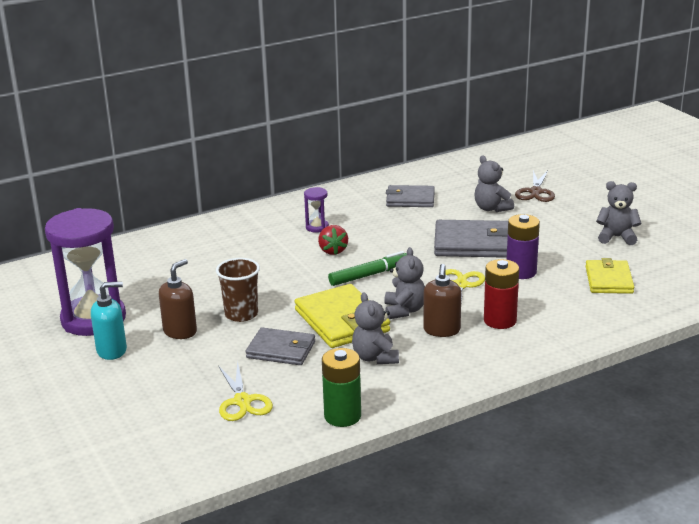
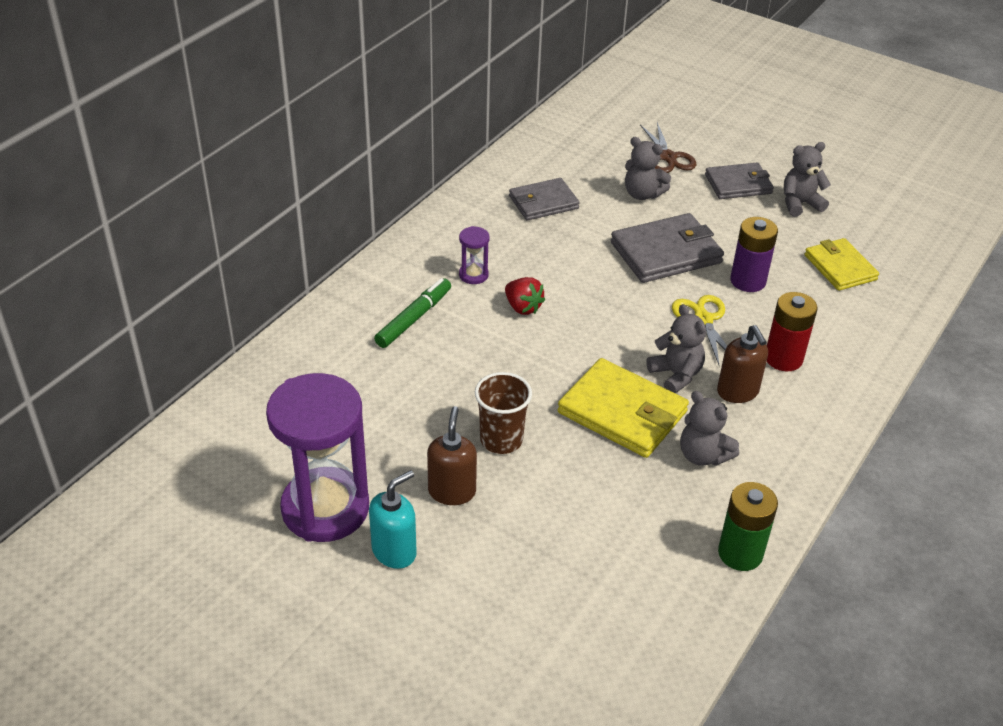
camera: 30 degrees left, 15 degrees up
yellow scissors [218,362,273,421] -> none
grey wallet [246,327,315,365] -> grey wallet moved to [705,162,774,199]
green marker [328,251,407,286] -> green marker moved to [374,278,451,348]

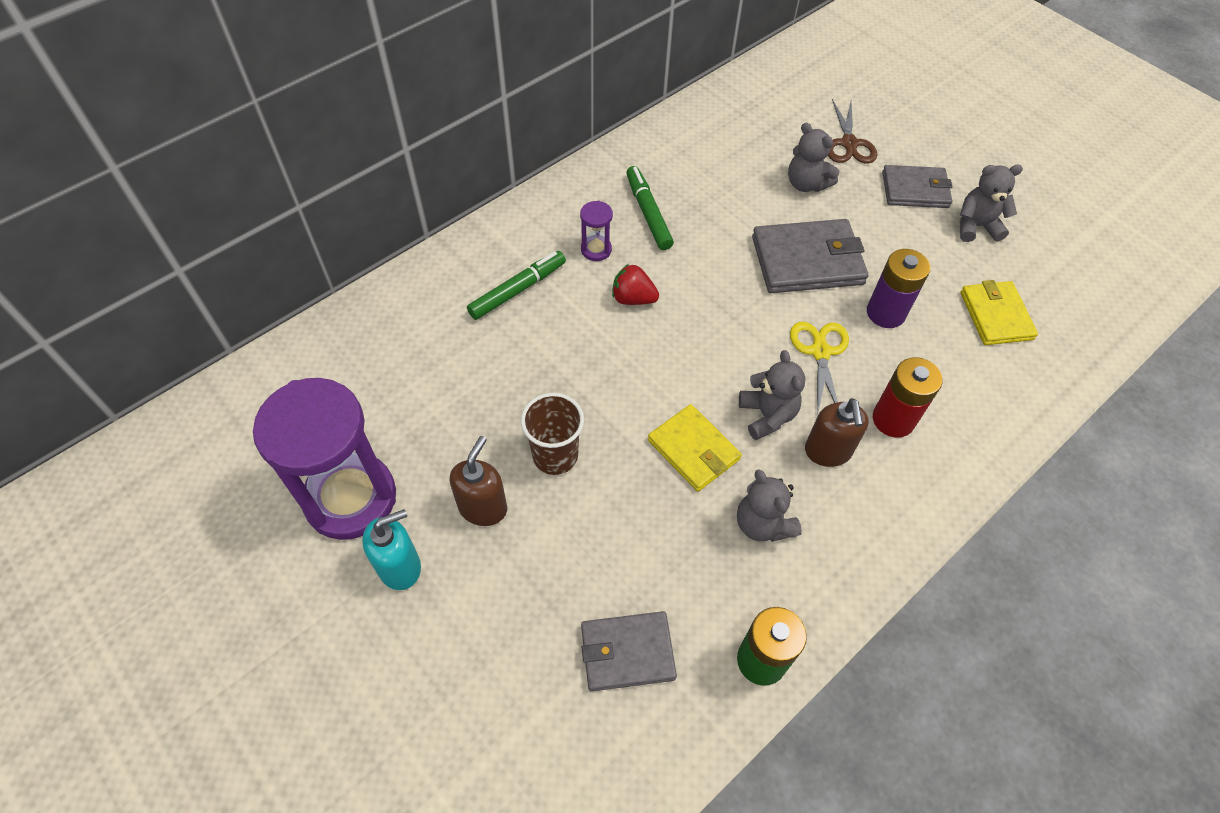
camera: 15 degrees right, 15 degrees up
red strawberry [505,277,545,315] -> red strawberry turned 135 degrees clockwise [612,264,659,305]
grey wallet [509,178,580,221] -> grey wallet moved to [581,611,677,692]
yellow wallet [558,358,689,458] -> yellow wallet [648,404,742,492], size x0.67
none -> green marker [626,166,674,250]

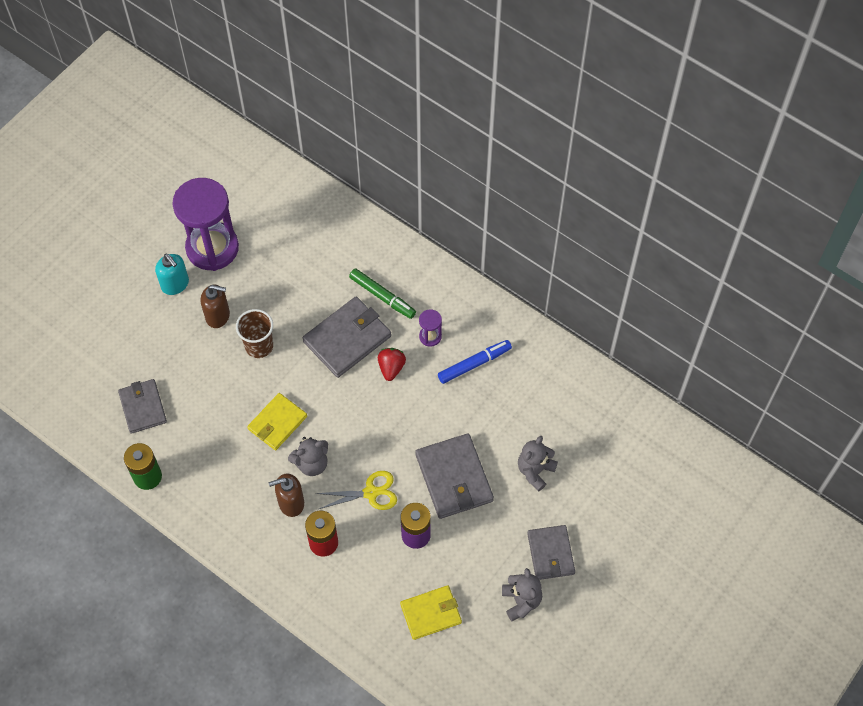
camera: 80 degrees right, 5 degrees up
green marker [626,166,674,250] -> blue marker [438,340,512,384]
grey teddy bear [737,469,802,542] -> none
brown scissors [828,99,877,163] -> none
none -> grey wallet [302,297,391,378]

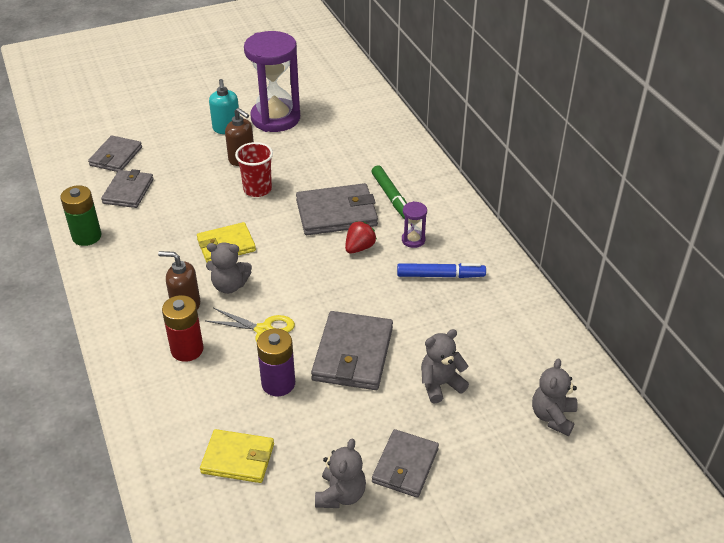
camera: 30 degrees right, 20 degrees down
brown cup [236,309,273,358] -> red cup [235,142,273,197]
none -> grey wallet [88,135,142,172]
none -> grey teddy bear [532,358,578,436]

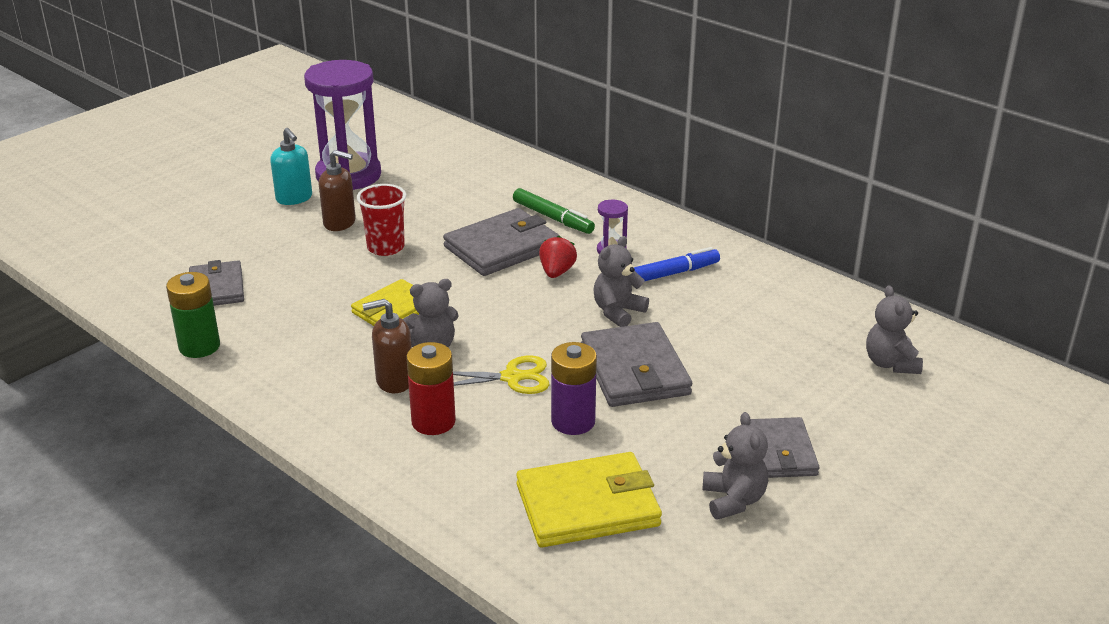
camera: 25 degrees left, 10 degrees down
grey wallet [88,135,142,172] -> none
yellow wallet [200,429,274,483] -> yellow wallet [516,452,662,547], size x1.50
grey teddy bear [421,329,469,403] -> grey teddy bear moved to [593,236,649,327]

